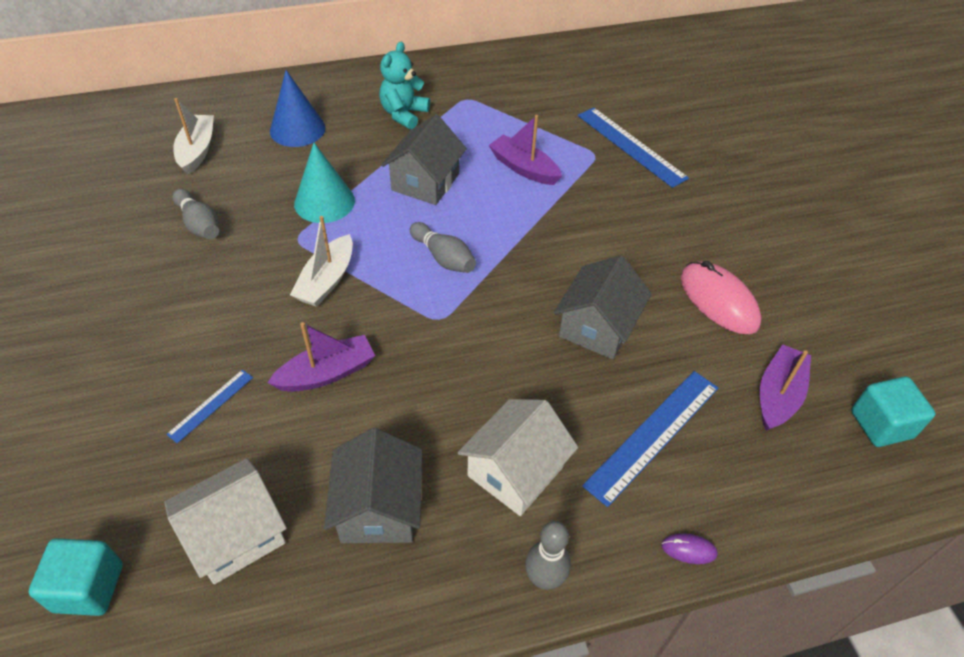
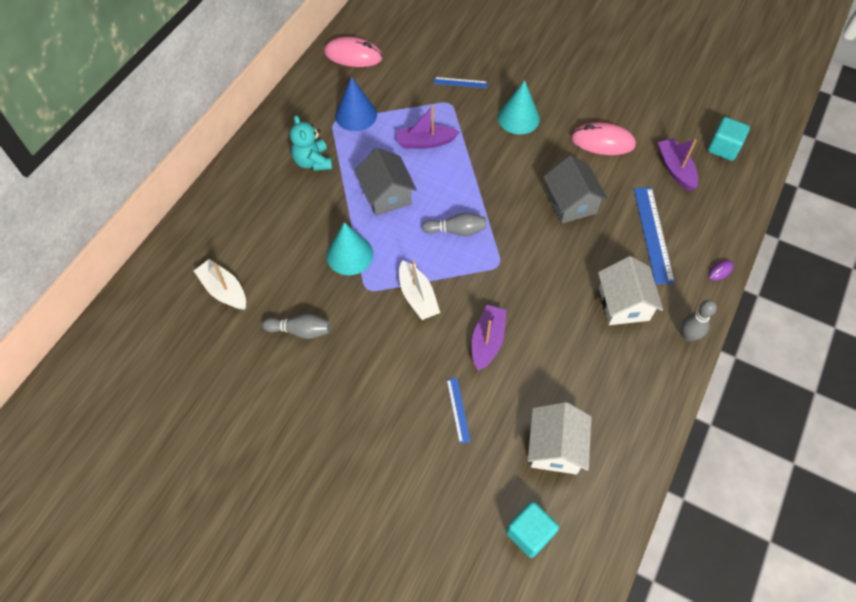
camera: 45 degrees left, 10 degrees up
blue cone [270,70,326,147] -> blue cone moved to [335,77,377,131]
grey house [324,428,423,543] -> none
blue ruler [578,108,689,188] -> blue ruler [434,77,487,88], size x0.53
none -> pink mouse [324,37,383,67]
none -> turquoise cone [498,80,540,134]

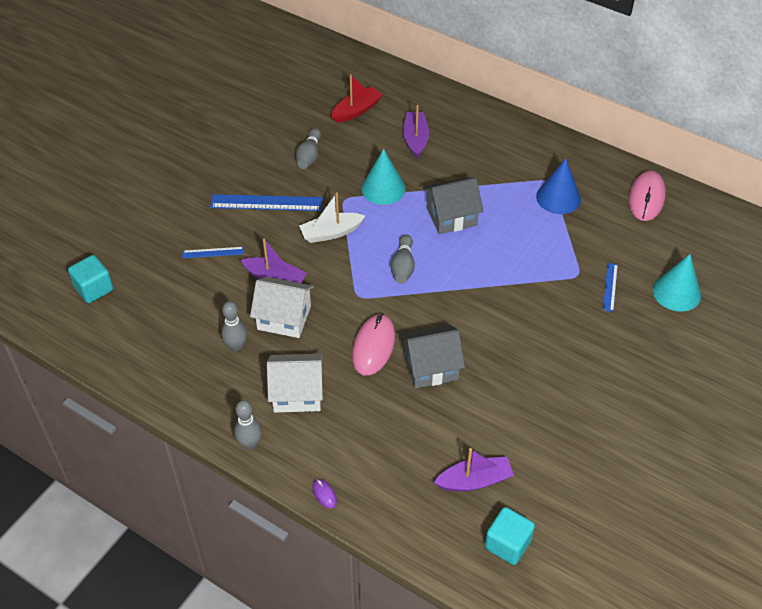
camera: 95 degrees right, 10 degrees down
white boat [194,259,246,310] -> red boat [331,74,383,123]
turquoise teddy bear [290,115,332,171] -> none
purple boat [396,105,459,149] -> purple boat moved to [403,105,429,158]
turquoise cone [498,80,540,134] -> turquoise cone moved to [653,254,701,312]
white house [528,402,592,474] -> white house moved to [250,277,314,338]
pink mouse [571,122,636,155] -> pink mouse moved to [352,314,395,376]
blue ruler [634,187,675,284] -> blue ruler moved to [210,194,323,211]
none -> grey bowling pin [221,301,247,352]

